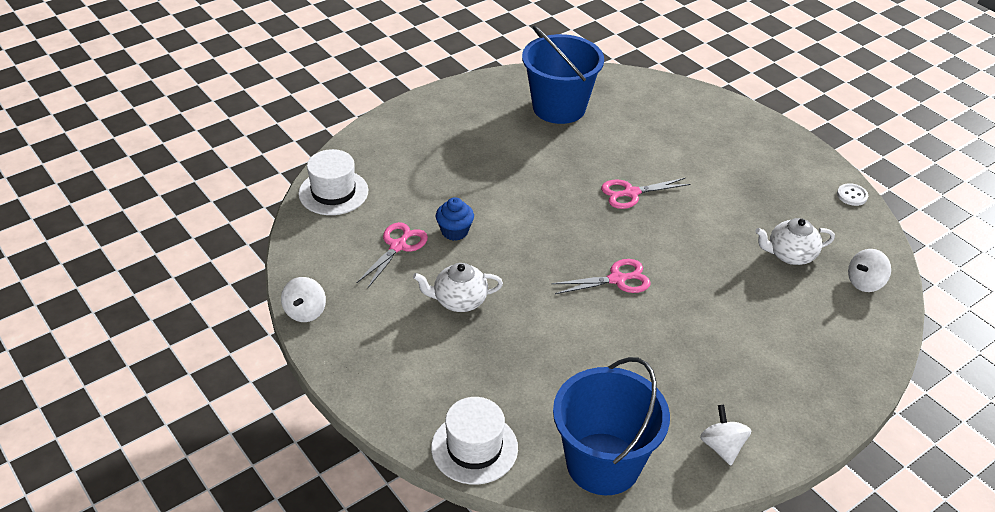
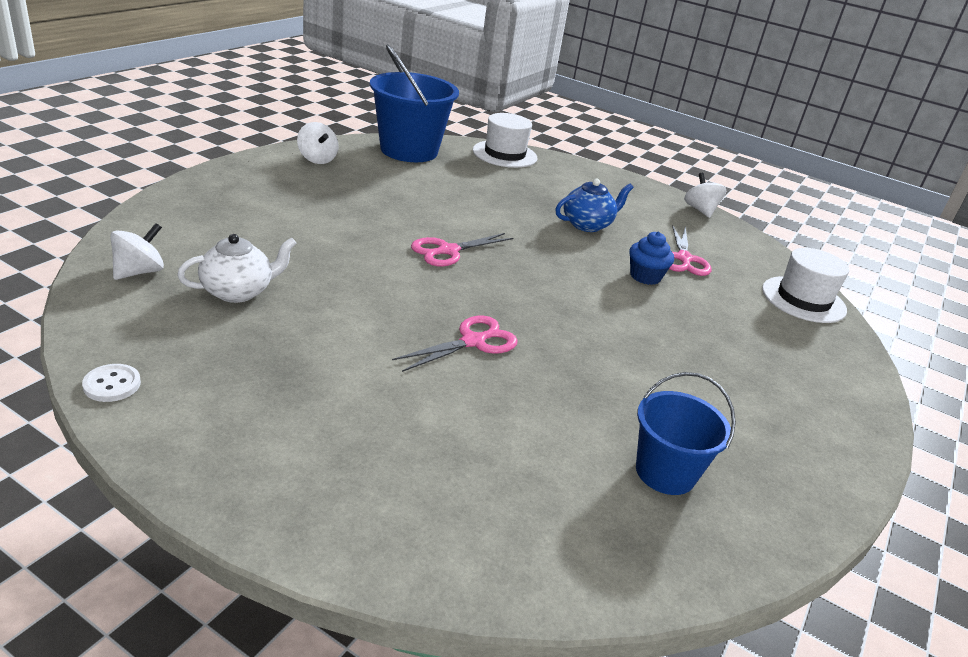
camera: 155 degrees right, 10 degrees down
white teapot [413,263,503,312] -> blue teapot [556,179,633,232]
blue bucket [522,26,604,124] -> blue bucket [636,372,736,495], size x0.60

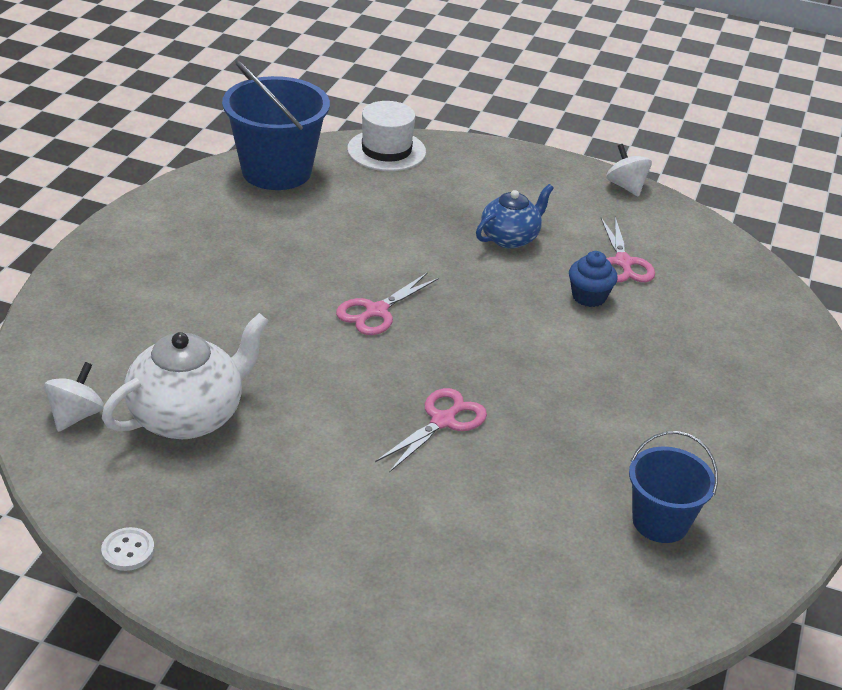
camera: 10 degrees left, 5 degrees up
white teapot [177,234,297,303] -> white teapot [102,313,269,439], size x1.55
white spinning top [297,122,339,164] -> none
white hat [762,248,849,323] -> none

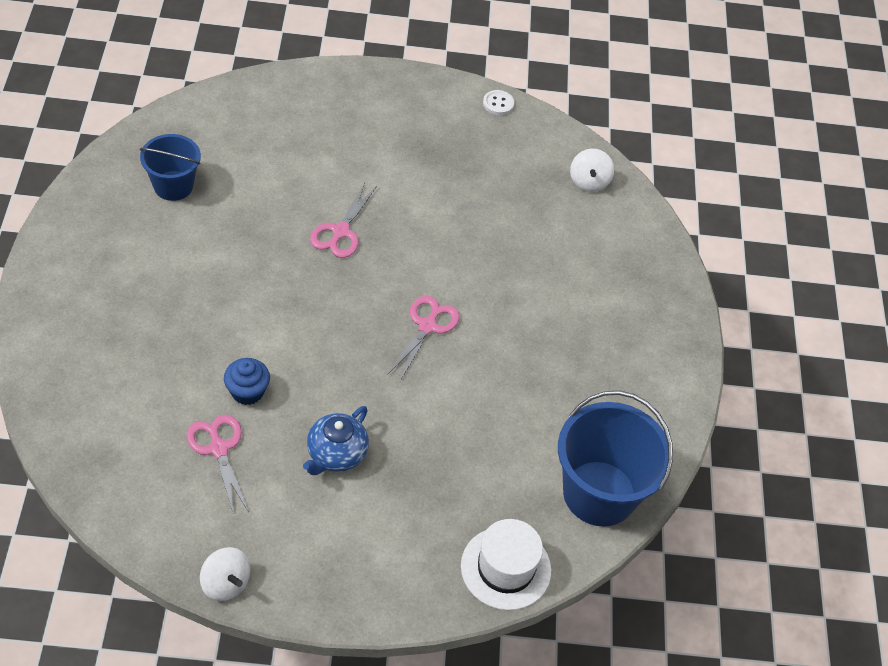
camera: 160 degrees right, 15 degrees up
white teapot [102,313,269,439] -> none

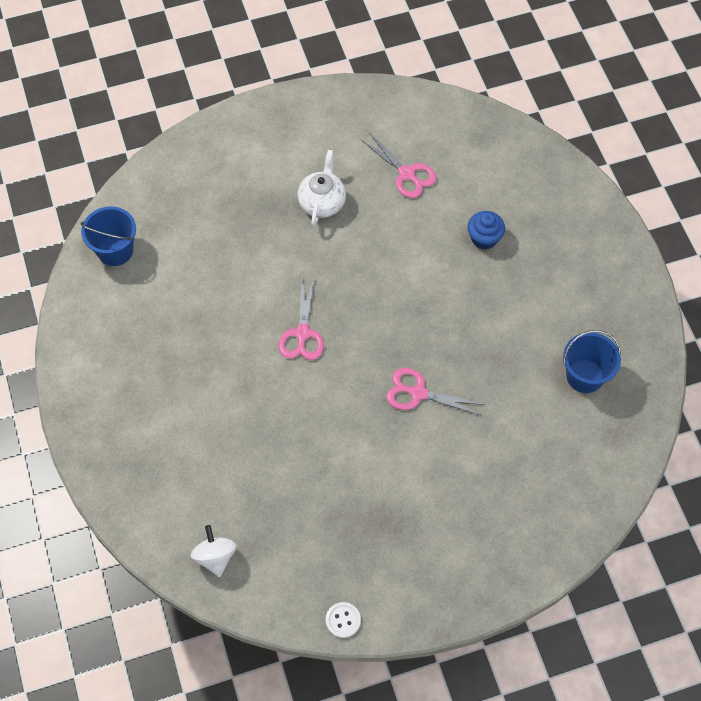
camera: 165 degrees right, 10 degrees up
white spinning top [200,547,250,601] -> none
blue cupcake [224,358,270,405] -> blue cupcake moved to [467,211,505,249]
blue teapot [303,406,369,475] -> white teapot [297,150,346,226]
pink scissors [310,183,377,258] -> pink scissors turned 75 degrees counterclockwise [386,368,485,415]
white hat [461,519,551,610] -> none
blue bucket [558,391,673,526] -> blue bucket [81,206,136,266], size x0.60

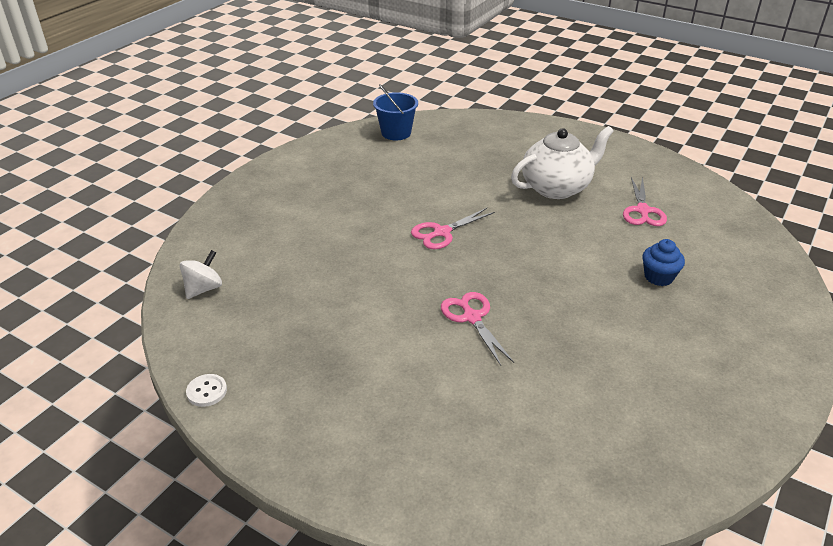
camera: 50 degrees right, 25 degrees down
white teapot [297,150,346,226] -> white teapot [511,126,614,199], size x1.55
blue bucket [563,330,621,393] -> none

